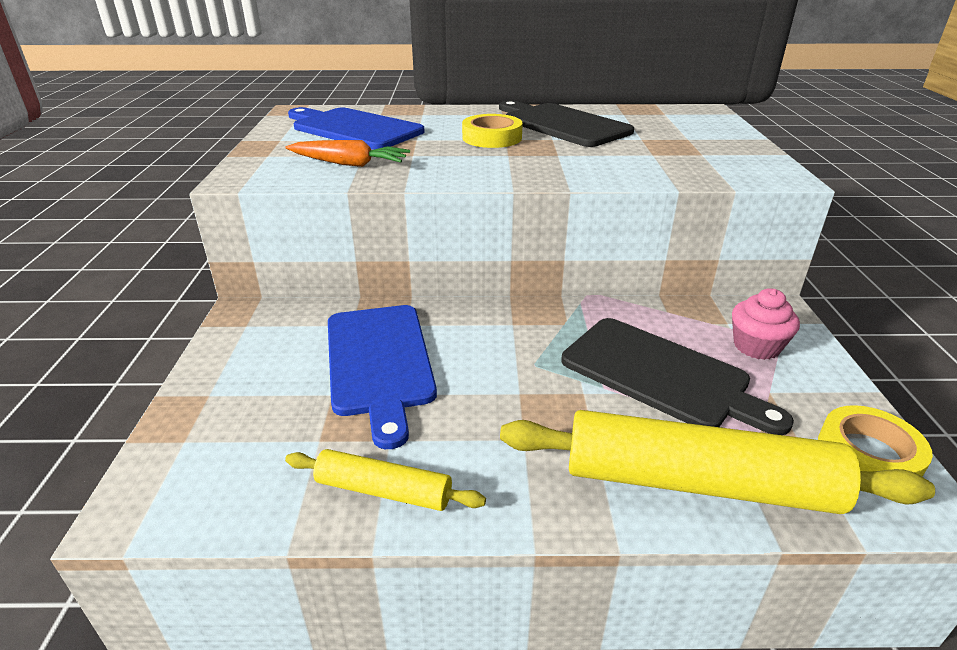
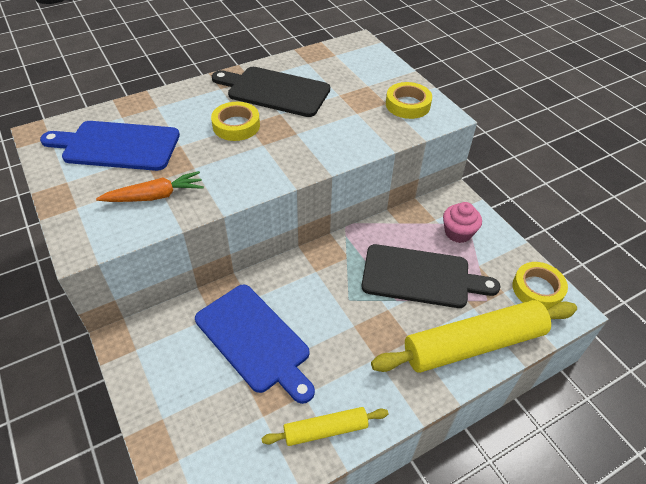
camera: 30 degrees left, 15 degrees up
none -> yellow tape [386,82,432,119]

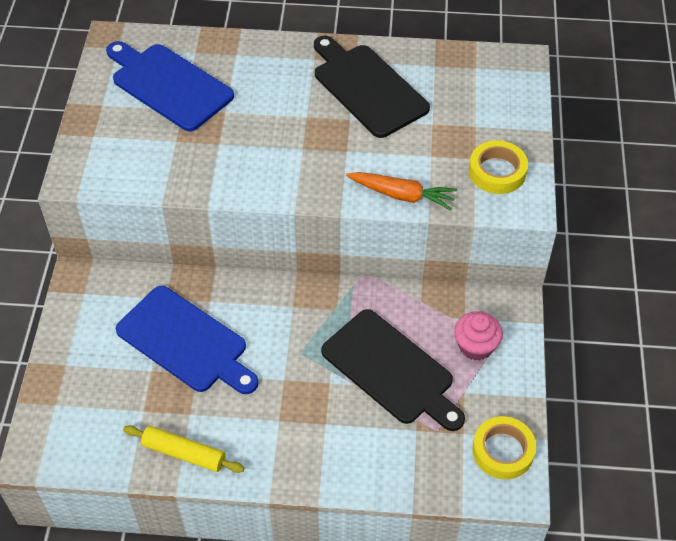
camera: 35 degrees right, 5 degrees up
orange carrot [96,171,204,202] -> orange carrot moved to [346,172,457,210]
blue cutting board [195,285,315,404] -> blue cutting board turned 45 degrees counterclockwise [115,286,259,394]
yellow tape [211,102,260,141] -> none
yellow rolling pin [371,300,577,373] -> none

